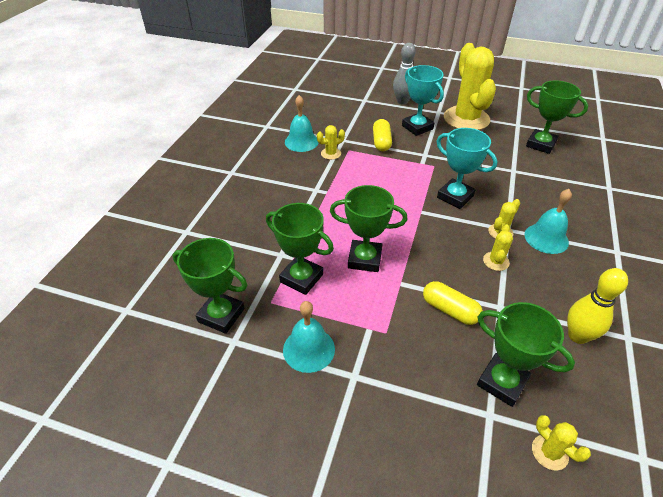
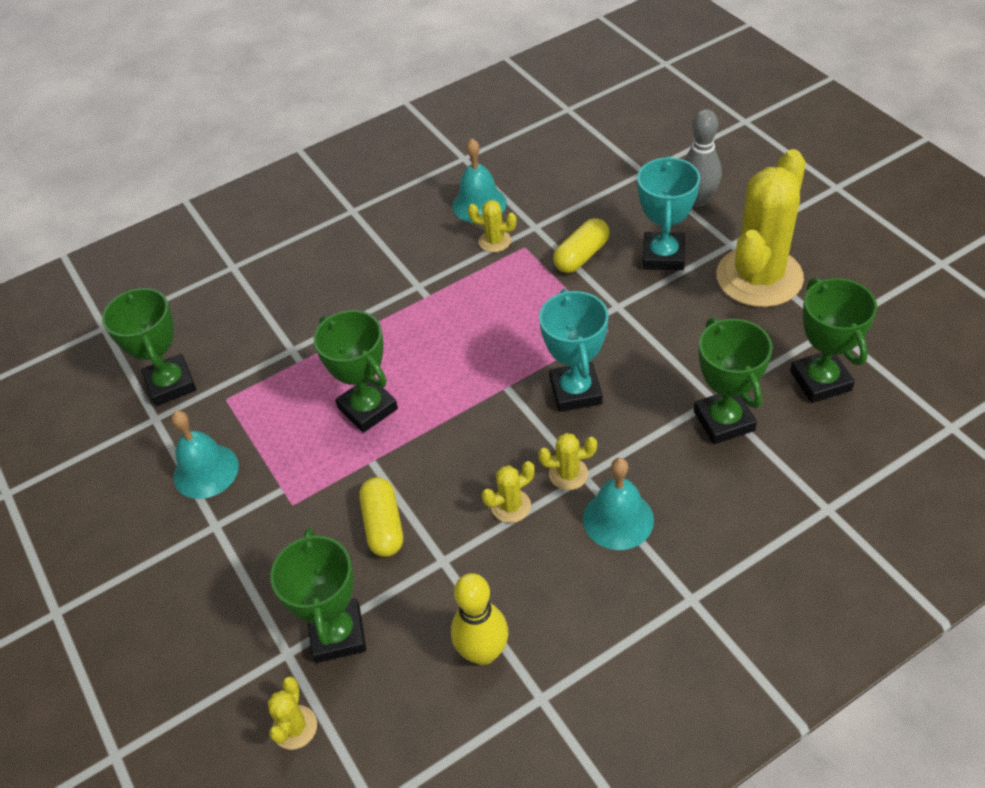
camera: 45 degrees right, 5 degrees up
green trophy [266,203,334,295] -> green trophy moved to [694,318,773,444]

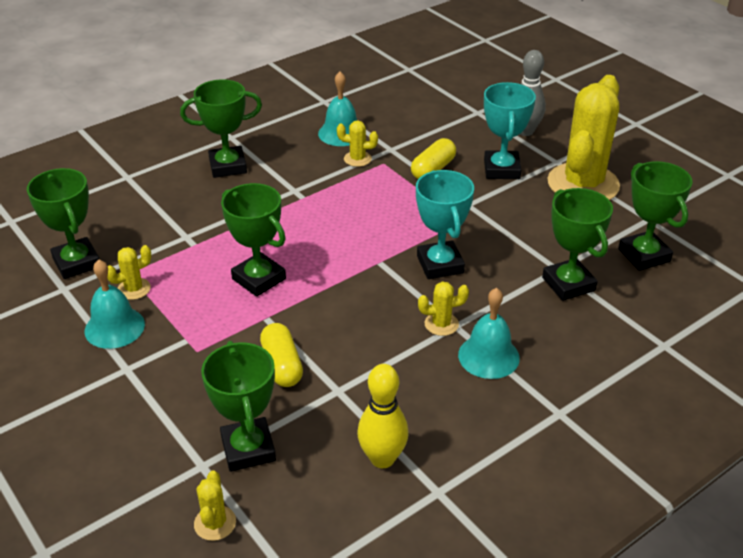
camera: 10 degrees left, 10 degrees down
yellow cactus [482,461,535,523] -> yellow cactus moved to [107,245,152,300]
none -> green trophy [180,79,262,178]

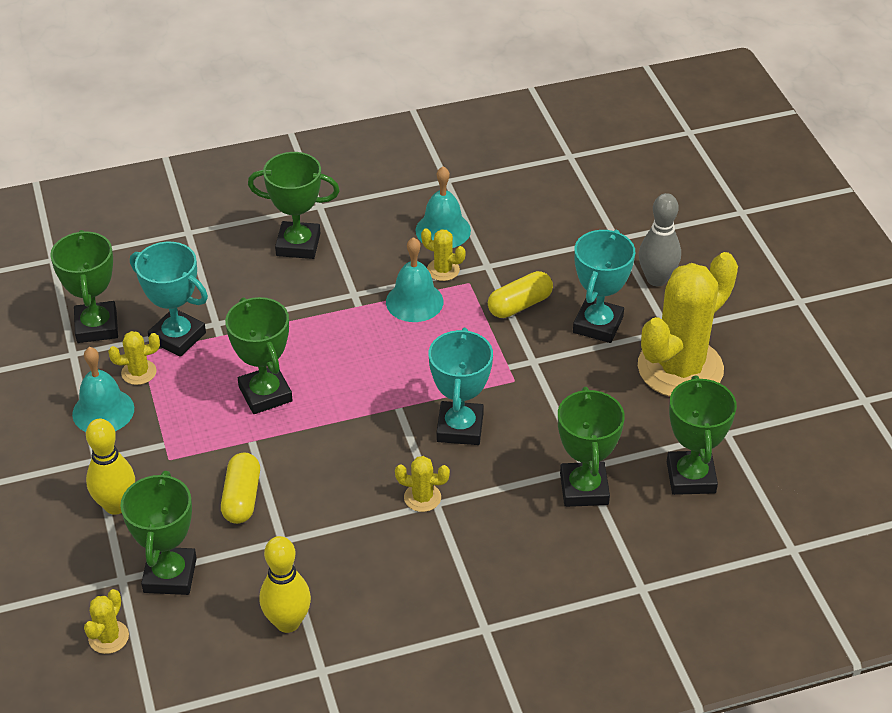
camera: 20 degrees right, 5 degrees up
turquoise bell [458,288,520,379] -> turquoise bell moved to [386,237,443,322]
none -> yellow bowling pin [86,419,135,515]
none -> turquoise trophy [130,242,208,357]

